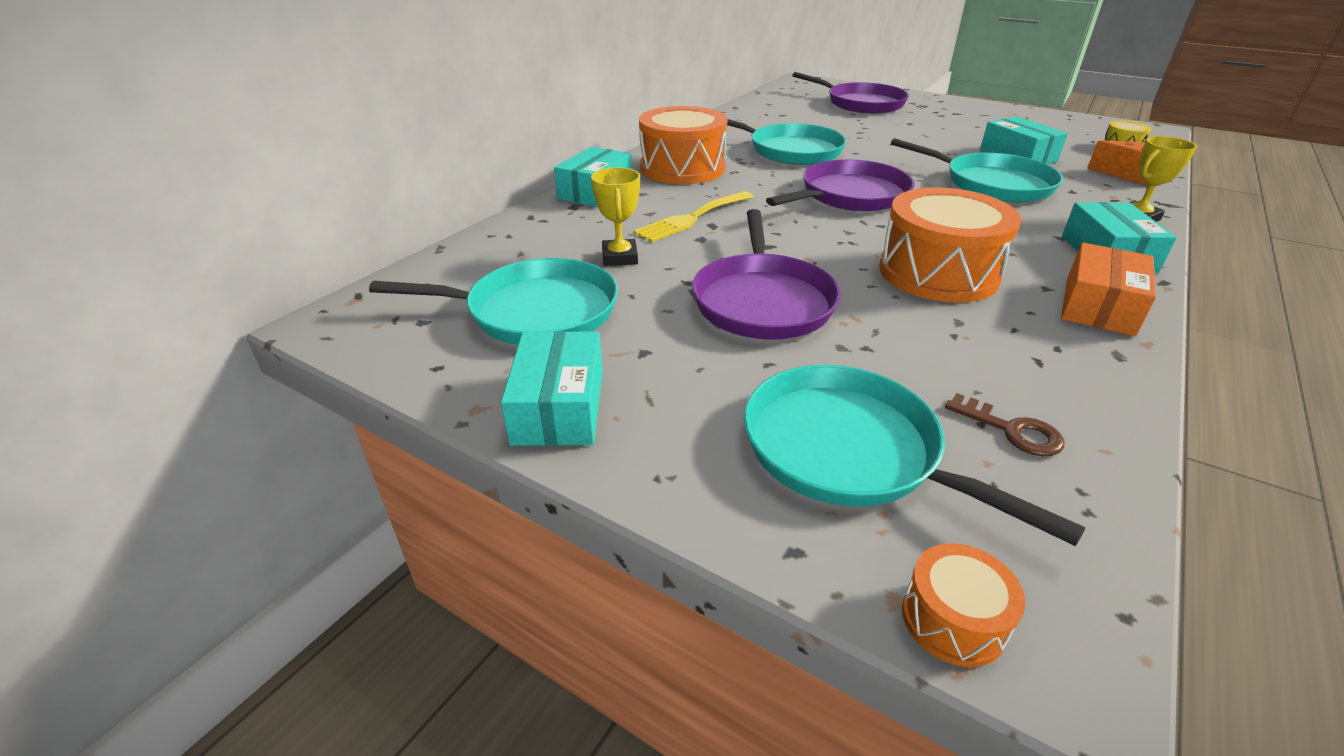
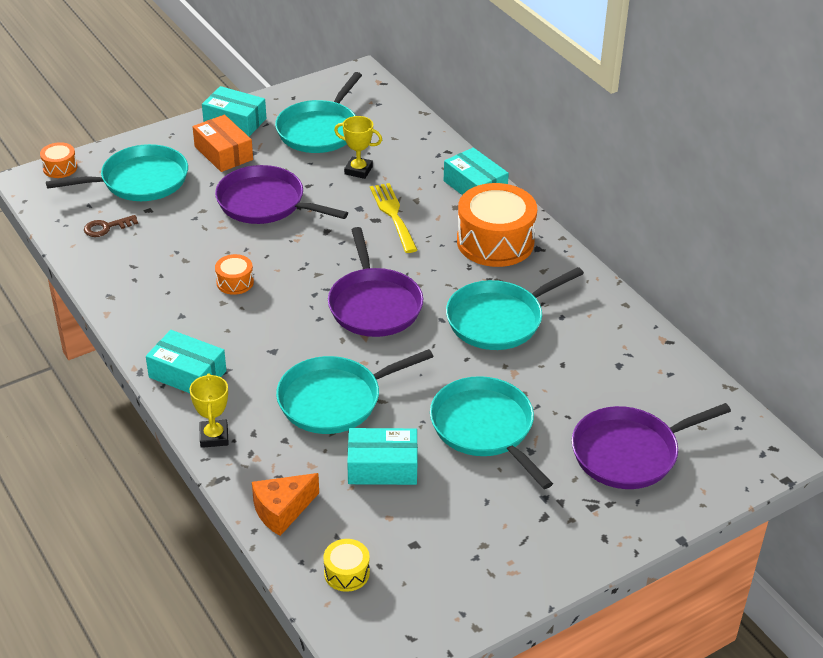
camera: 115 degrees right, 5 degrees up
orange drum [879,187,1022,303] -> orange drum [215,254,254,295], size x0.46
orange box [1061,243,1156,336] -> orange box moved to [193,115,253,172]
none -> turquoise pan [430,376,553,489]

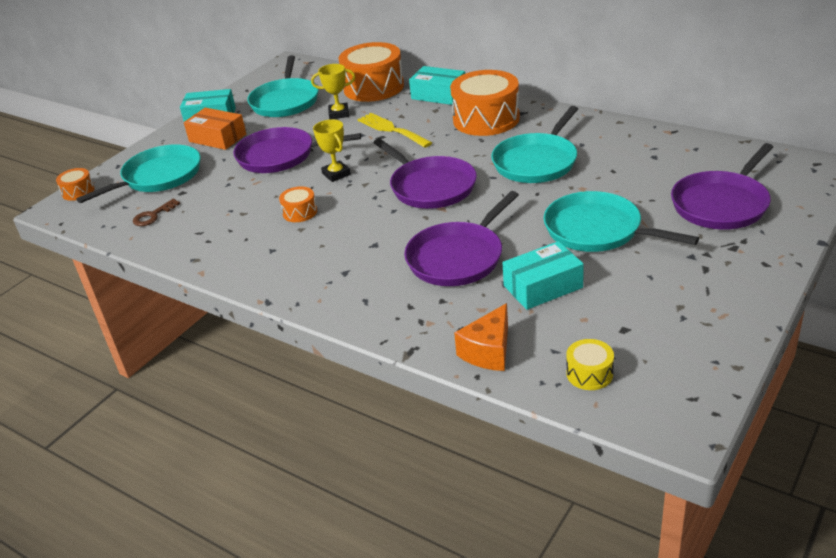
camera: 20 degrees left, 5 degrees down
turquoise box [146,330,226,393] -> none
yellow trophy [189,373,229,448] -> yellow trophy moved to [313,119,351,182]
turquoise pan [276,349,434,434] -> purple pan [404,191,519,286]
none -> orange drum [339,42,404,102]

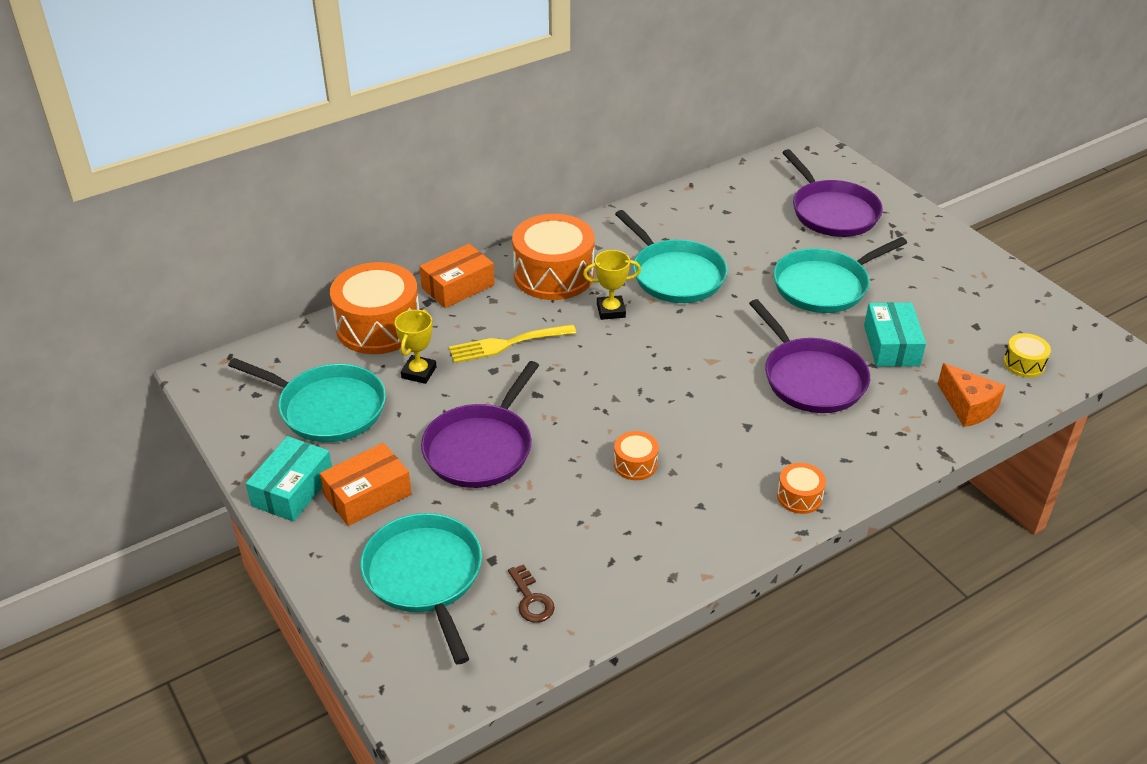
camera: 70 degrees left, 5 degrees up
orange drum [56,168,95,201] -> orange drum moved to [777,463,826,514]
yellow trophy [313,119,351,182] -> yellow trophy moved to [583,250,641,320]
purple pan [374,138,477,209] -> none
turquoise box [409,66,465,105] -> orange box [419,244,495,308]

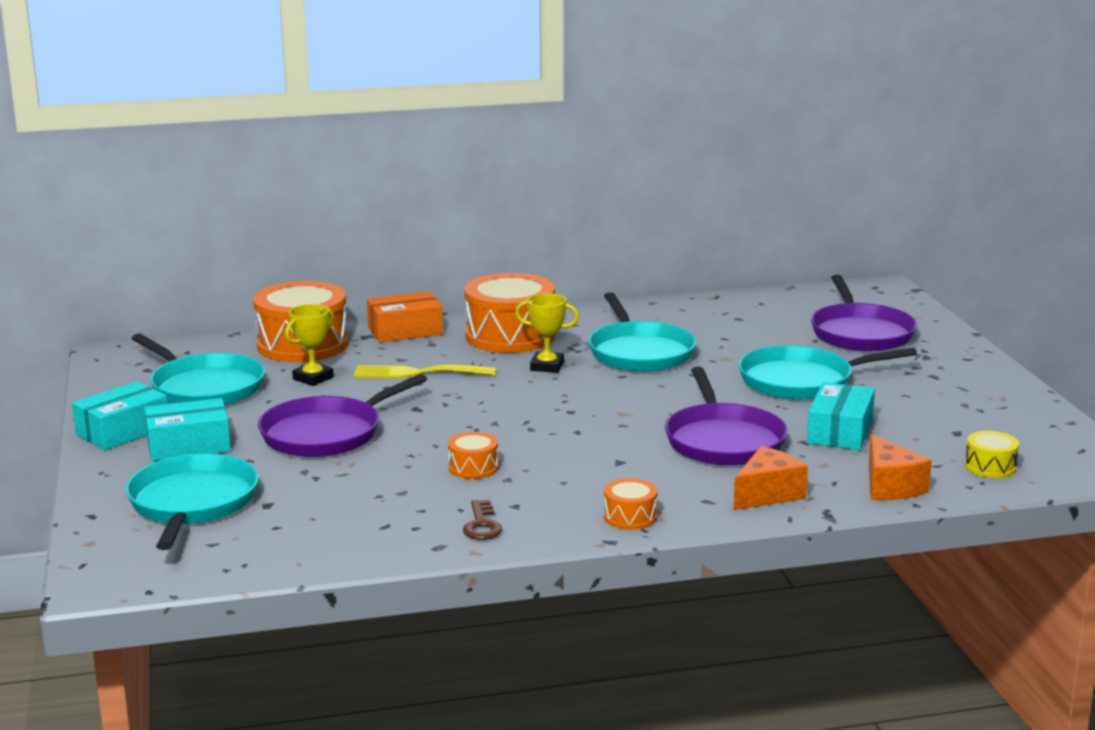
camera: 20 degrees right, 20 degrees down
orange box [320,443,412,526] -> turquoise box [144,398,231,461]
brown key [508,564,555,623] -> brown key moved to [463,500,502,540]
none -> orange cheese [734,446,808,510]

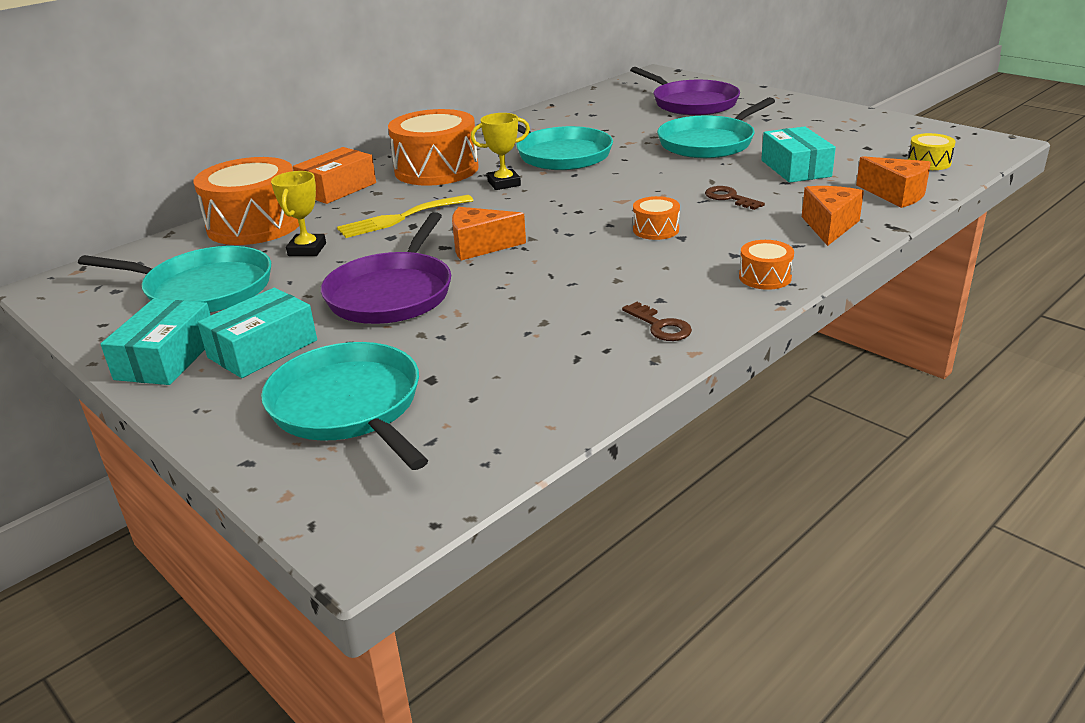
camera: 30 degrees left, 10 degrees up
orange drum [448,432,498,479] -> orange drum moved to [633,196,680,240]
purple pan [665,367,788,466] -> brown key [705,186,765,210]
none -> orange cheese [452,207,526,261]

